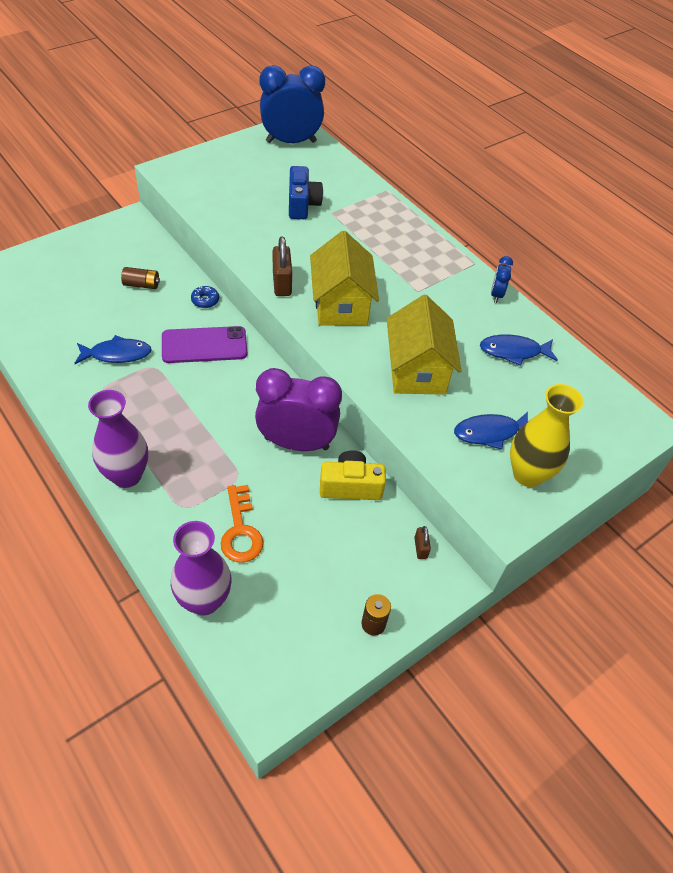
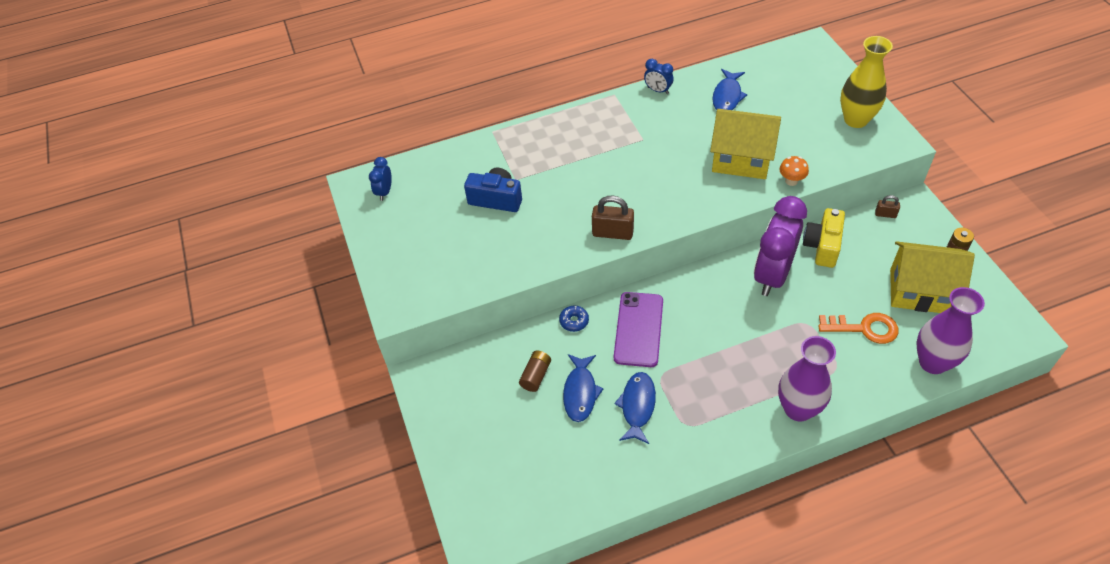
camera: 65 degrees left, 0 degrees up
blue clock [259,65,325,143] -> blue clock [369,157,392,201], size x0.45
yellow house [310,231,379,325] -> yellow house moved to [890,241,975,313]
blue fish [454,411,528,450] -> blue fish moved to [563,354,604,422]
none -> orange mushroom [779,156,809,186]

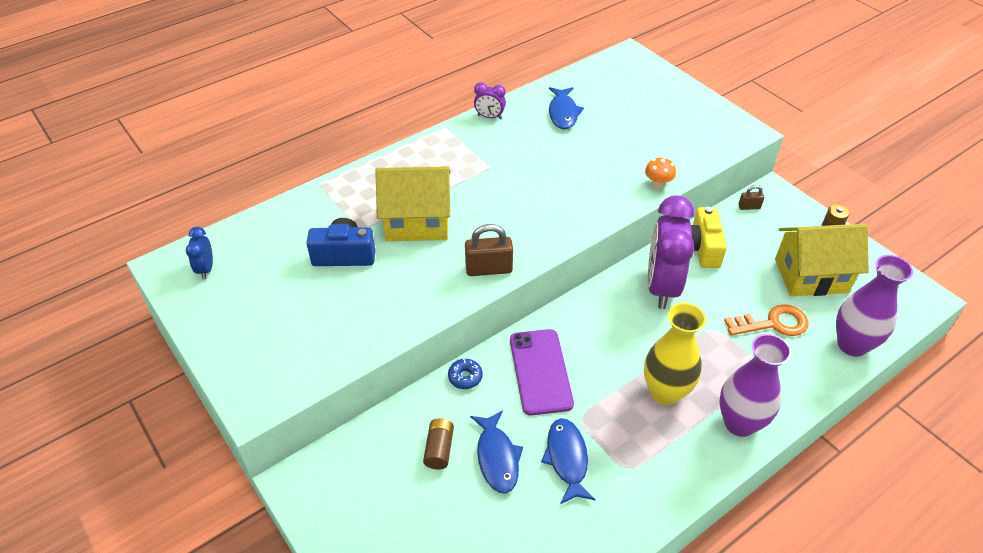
camera: 20 degrees left, 5 degrees down
blue clock [644,59,673,94] -> purple clock [474,82,506,119]
yellow house [710,109,781,179] -> yellow house moved to [375,166,451,241]
yellow vase [840,36,893,128] -> yellow vase moved to [644,303,706,405]

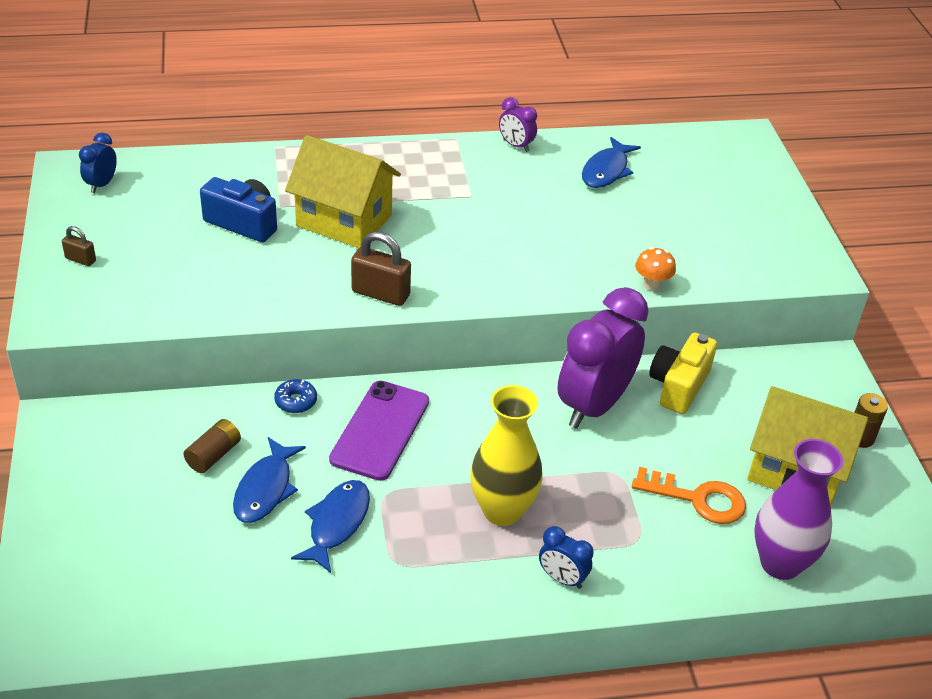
camera: 25 degrees right, 5 degrees down
purple vase [719,334,791,437] -> blue clock [539,526,593,589]
brown padlock [738,185,764,210] -> brown padlock moved to [62,226,96,266]

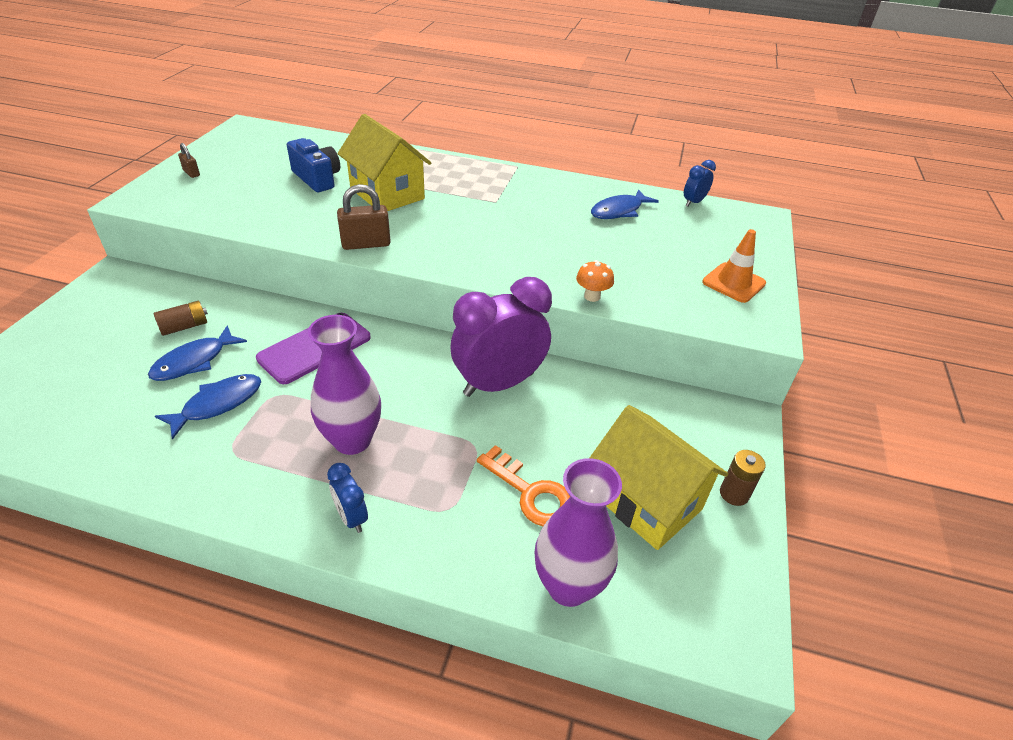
camera: 25 degrees right, 0 degrees up
blue clock [79,133,117,193] -> blue clock moved to [684,160,716,207]
blue donut [274,379,317,413] -> none
brown padlock [351,232,411,306] -> brown padlock turned 60 degrees counterclockwise [337,184,391,250]
yellow vase [470,385,543,526] -> purple vase [308,315,381,455]
purple clock [499,97,537,152] -> none
yellow camera [649,332,717,414] -> none
none -> orange traffic cone [702,229,766,303]

